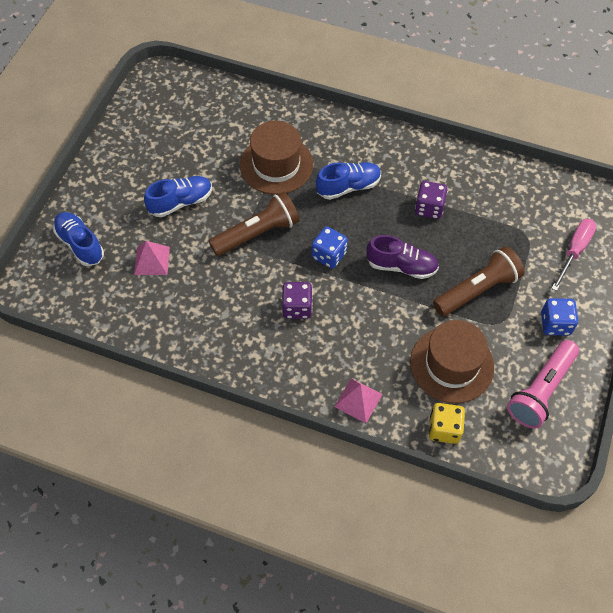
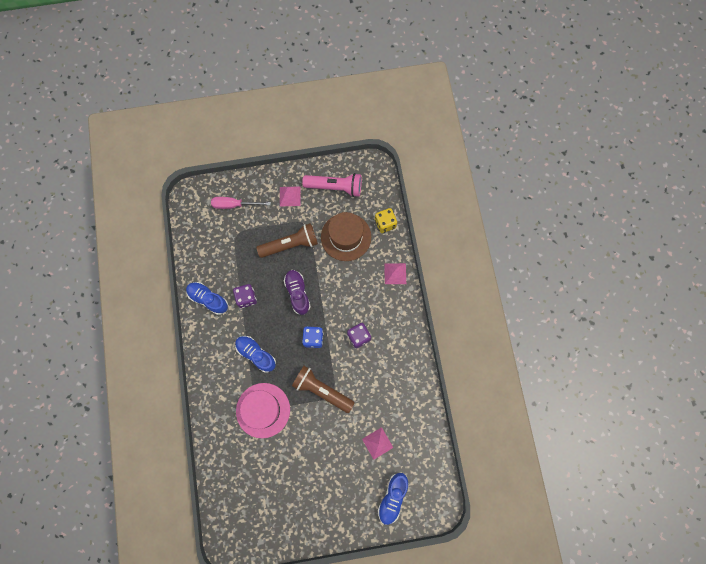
camera: 120 degrees left, 15 degrees up
blue shoe [144,176,212,217] -> blue shoe moved to [186,282,228,315]
brown hat [240,121,313,195] -> pink hat [236,383,290,438]
brown flashlight [433,246,525,316] -> brown flashlight turned 135 degrees clockwise [256,223,318,258]
blue dice [541,298,578,336] -> pink pyramid [280,186,301,206]

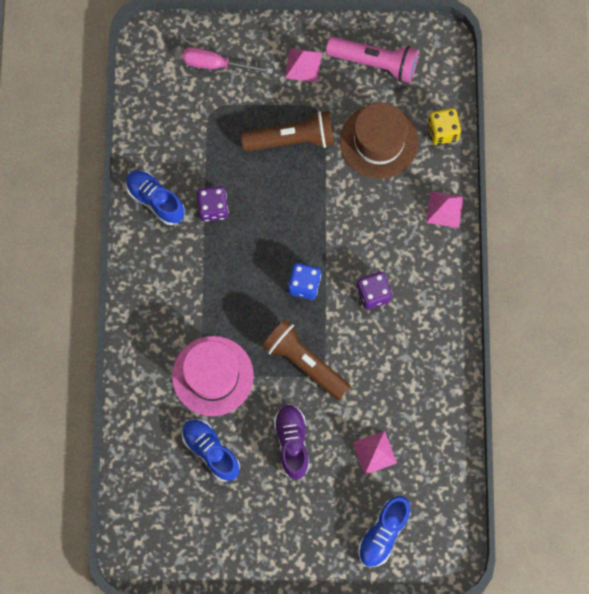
camera: 10 degrees right, 0 degrees up
blue shoe [235,336,276,373] -> blue shoe moved to [182,419,240,482]
purple shoe [284,270,311,315] -> purple shoe moved to [274,404,309,480]

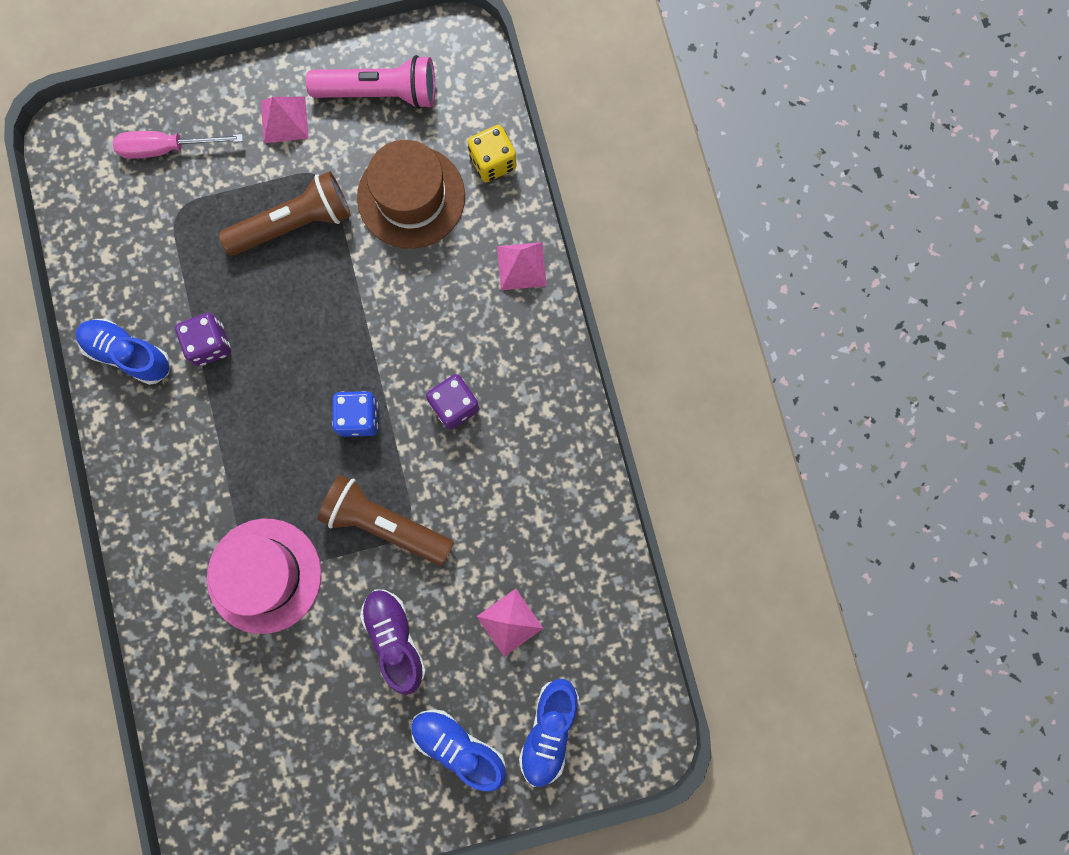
camera: 15 degrees left, 5 degrees up
blue shoe [182,419,240,482] -> blue shoe moved to [411,709,506,792]

